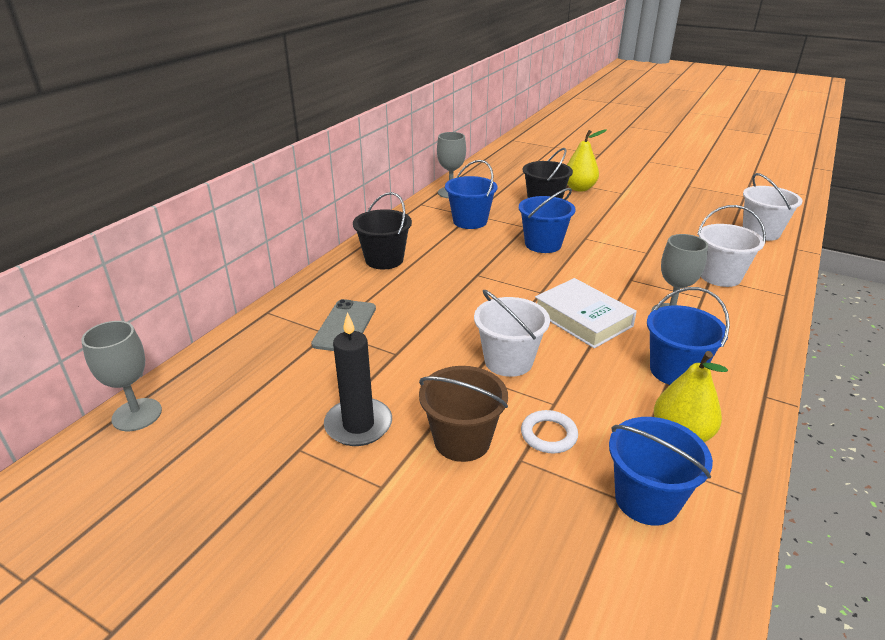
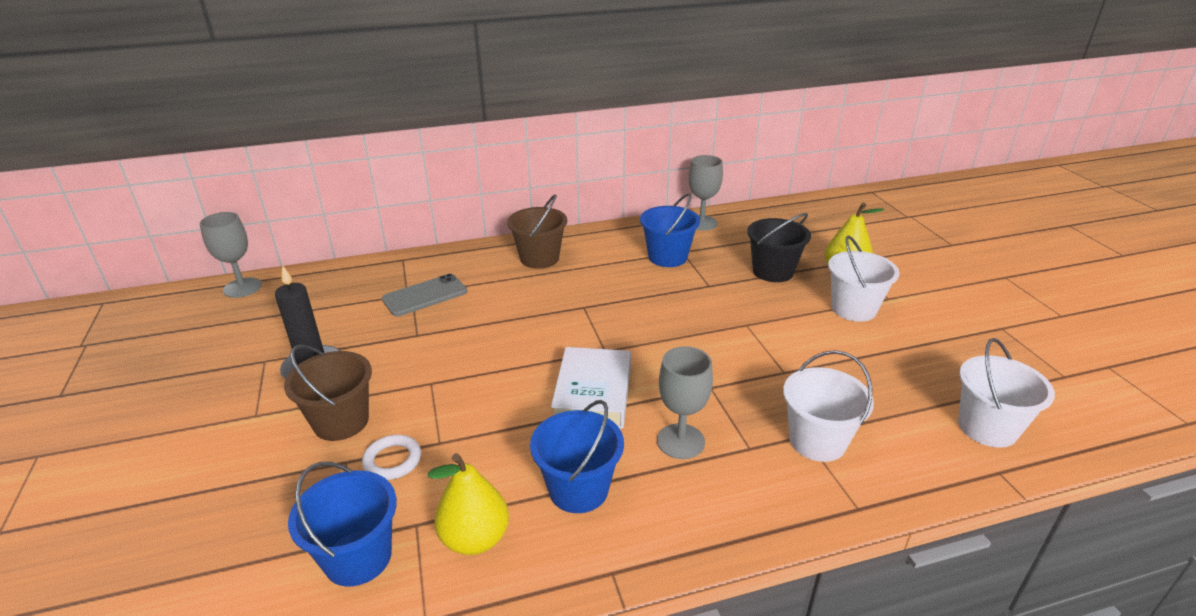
camera: 45 degrees right, 0 degrees up
black bucket [353,192,412,269] -> brown bucket [507,194,567,269]
white bucket [474,290,550,377] -> white bucket moved to [828,235,899,322]
blue bucket [519,188,576,253] -> none

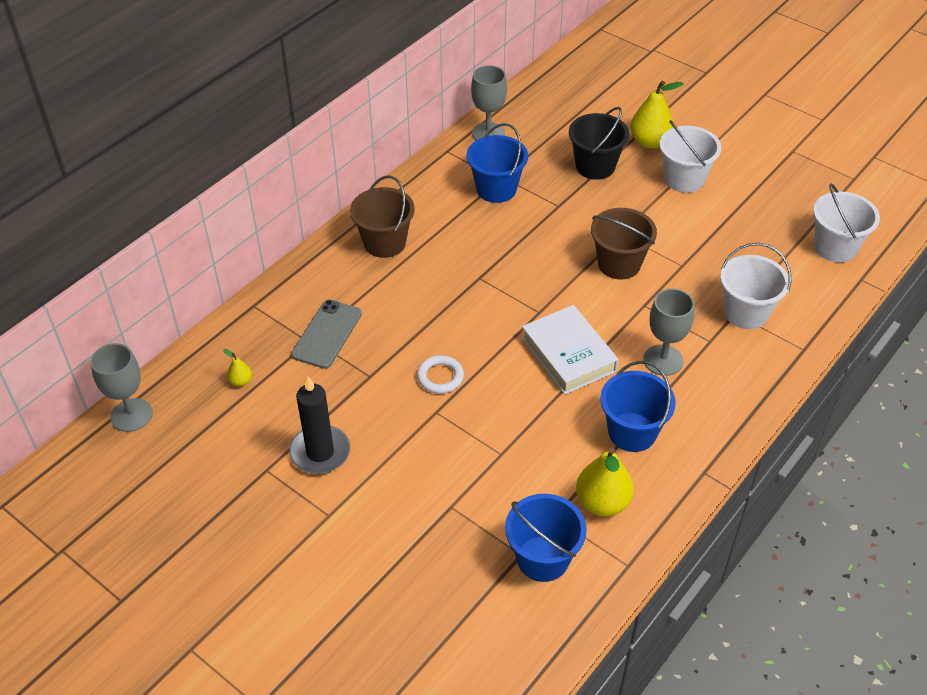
camera: 35 degrees left, 15 degrees up
brown bucket [284,344,372,441] -> brown bucket moved to [591,208,657,280]
white ring [362,435,421,480] -> white ring moved to [417,355,464,394]
none -> yellow pear [223,349,252,386]

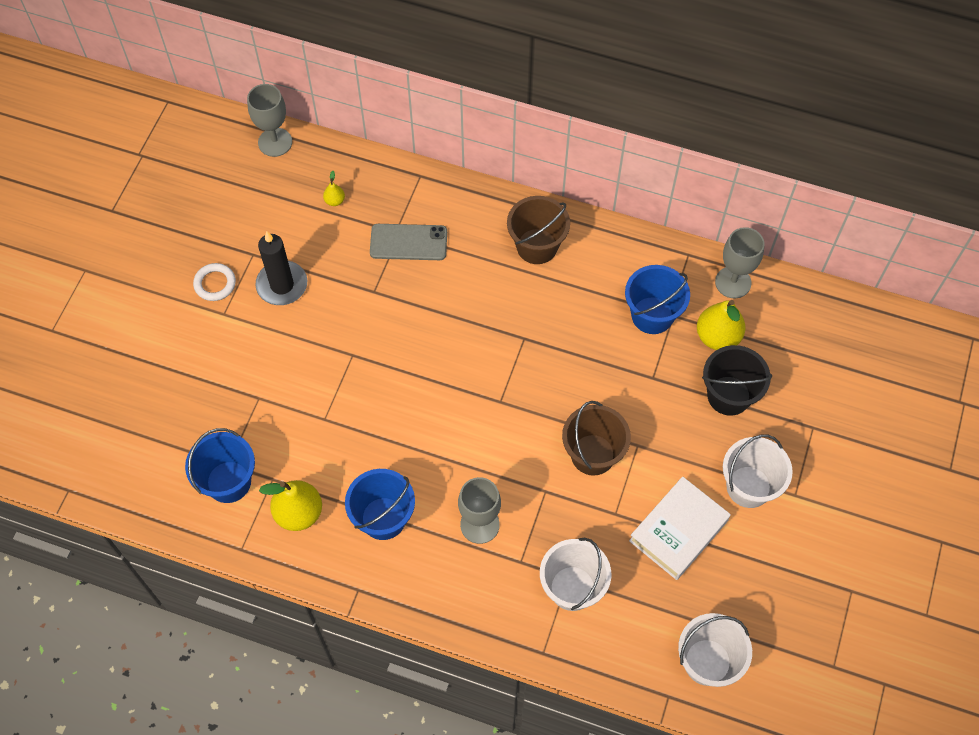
camera: 70 degrees right, 15 degrees up
white ring [417,355,464,394] -> white ring moved to [193,263,236,301]
white book [521,305,619,395] -> white book moved to [629,477,731,580]
yellow pear [630,80,684,148] -> yellow pear moved to [697,300,745,350]

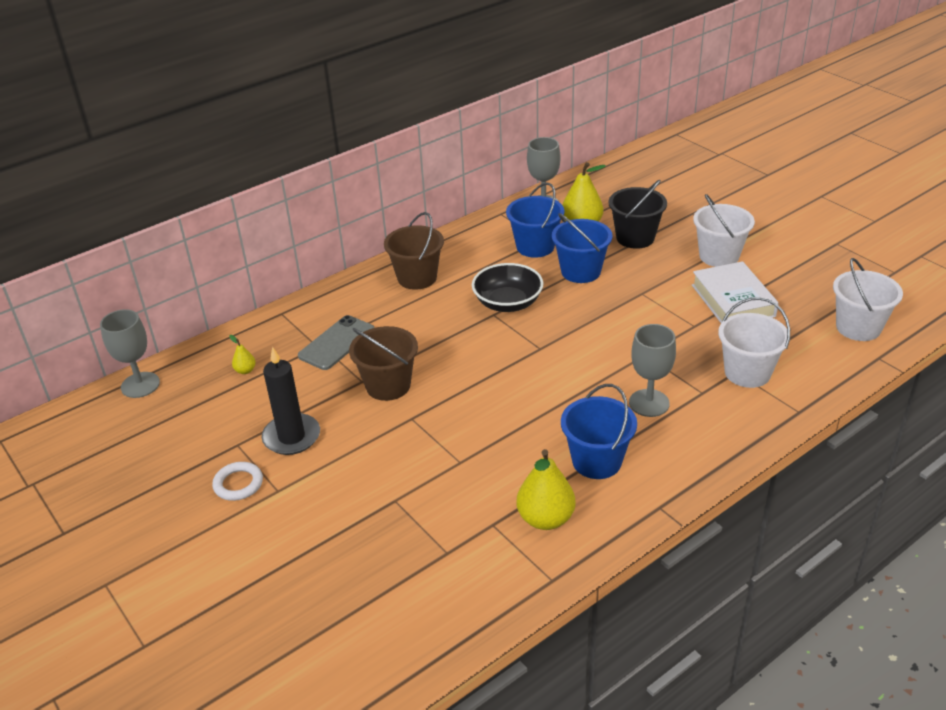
camera: 55 degrees left, 25 degrees down
blue bucket [185,428,255,503] -> blue bucket moved to [552,213,613,283]
brown bucket [562,401,631,476] -> brown bucket moved to [349,326,418,401]
none -> black bowl [472,263,543,312]

